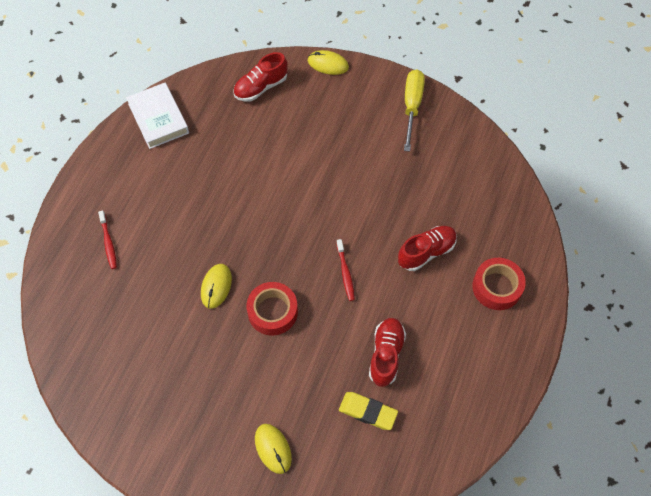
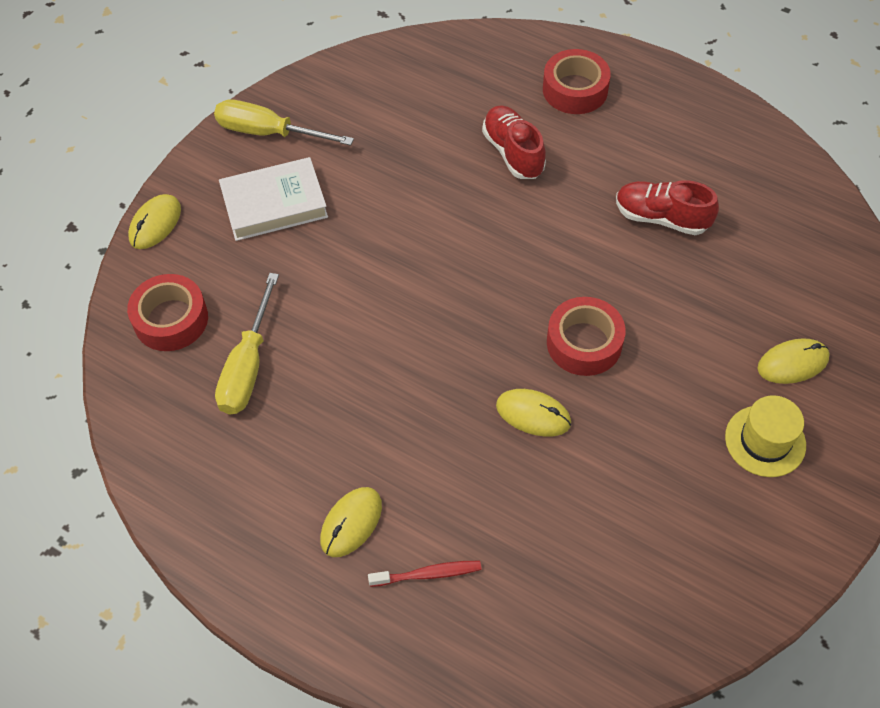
camera: 80 degrees left, 5 degrees down
white book [126,83,189,149] -> white book moved to [219,157,328,241]
red shoe [233,52,288,102] -> red tape [127,274,208,351]
red toothbrush [336,239,355,301] -> none
yellow eraser [339,392,398,430] -> none
none -> yellow screwdriver [215,273,279,414]
none -> yellow mouse [320,487,382,557]
none -> yellow hat [725,395,806,477]

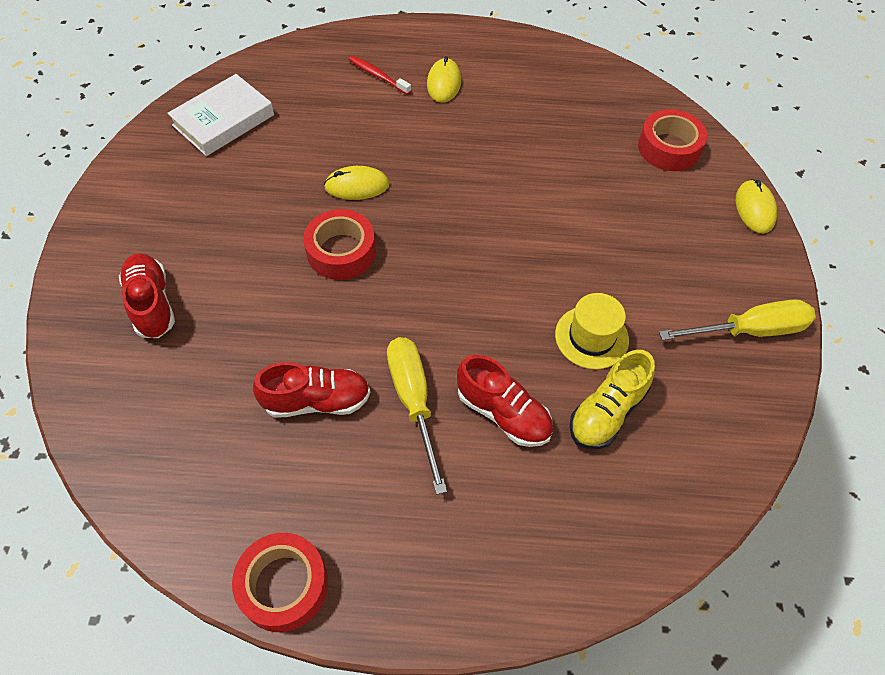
camera: 150 degrees right, 0 degrees up
yellow screwdriver [215,273,279,414] -> yellow screwdriver moved to [387,337,447,495]
white book [219,157,328,241] -> white book moved to [167,74,274,156]
red toothbrush [368,561,482,587] -> red toothbrush turned 75 degrees clockwise [349,56,411,95]
red tape [543,49,611,114] -> red tape moved to [232,533,328,632]
yellow hat [725,395,806,477] -> yellow hat moved to [555,293,629,369]
yellow mouse [757,338,830,384] -> red shoe [119,253,175,338]
none -> yellow shoe [569,350,655,449]

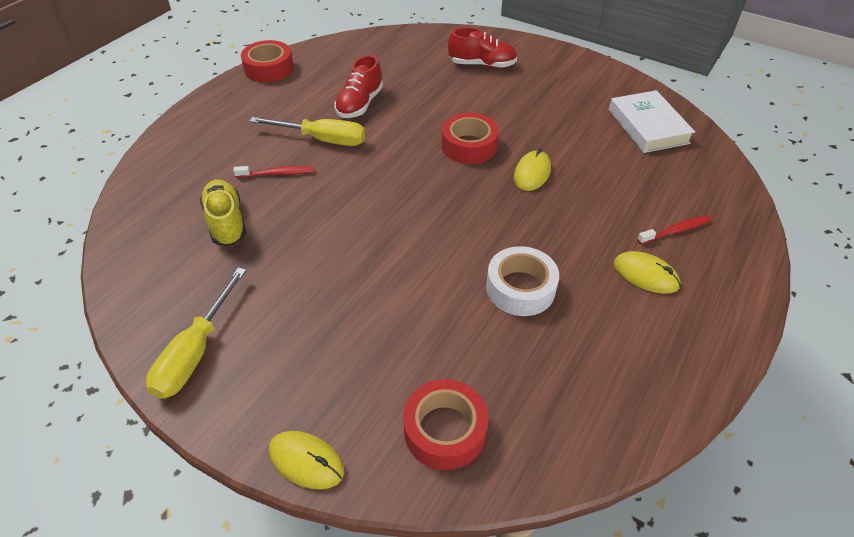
camera: 120 degrees right, 10 degrees down
red shoe [457,355,553,447] -> red toothbrush [233,166,314,178]
yellow hat [555,293,629,369] -> none
none -> white tape [486,246,559,316]

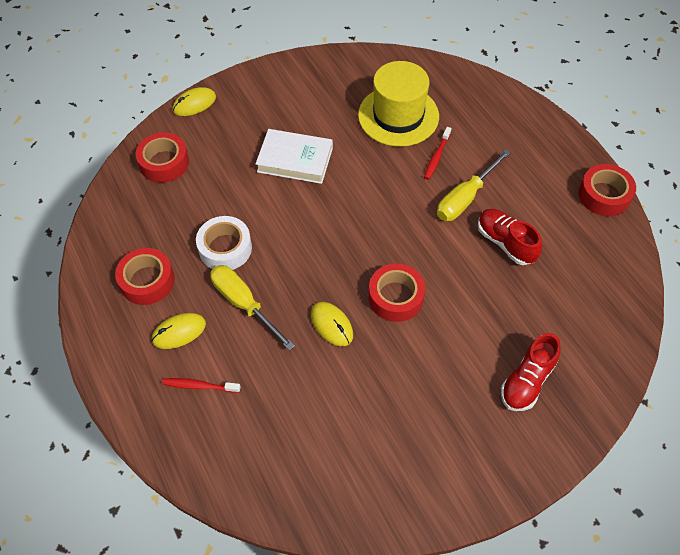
camera: 120 degrees right, 10 degrees up
yellow screwdriver [146,267,247,399] -> yellow screwdriver moved to [210,265,295,351]
yellow shoe [200,180,247,246] -> yellow hat [358,61,439,147]
white book [609,90,695,153] -> white book moved to [256,129,333,184]
red toothbrush [637,215,712,244] -> red toothbrush turned 90 degrees clockwise [162,378,241,393]
none -> red tape [115,248,175,305]

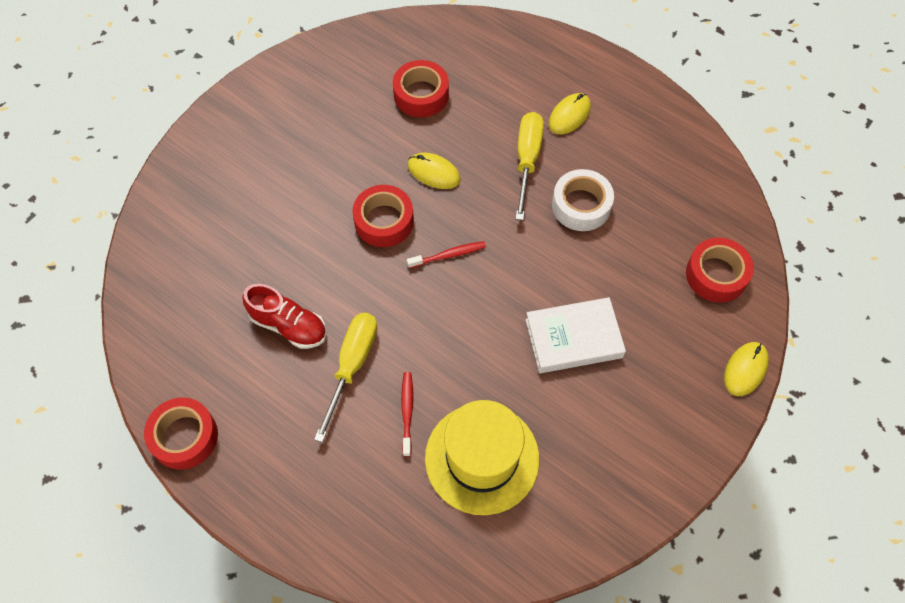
camera: 155 degrees right, 5 degrees up
red tape [115,248,175,305] -> red tape moved to [393,60,449,117]
red toothbrush [162,378,241,393] -> red toothbrush moved to [407,241,486,268]
yellow screwdriver [210,265,295,351] -> yellow screwdriver turned 105 degrees counterclockwise [516,112,544,220]
red shoe [501,333,561,411] -> none

